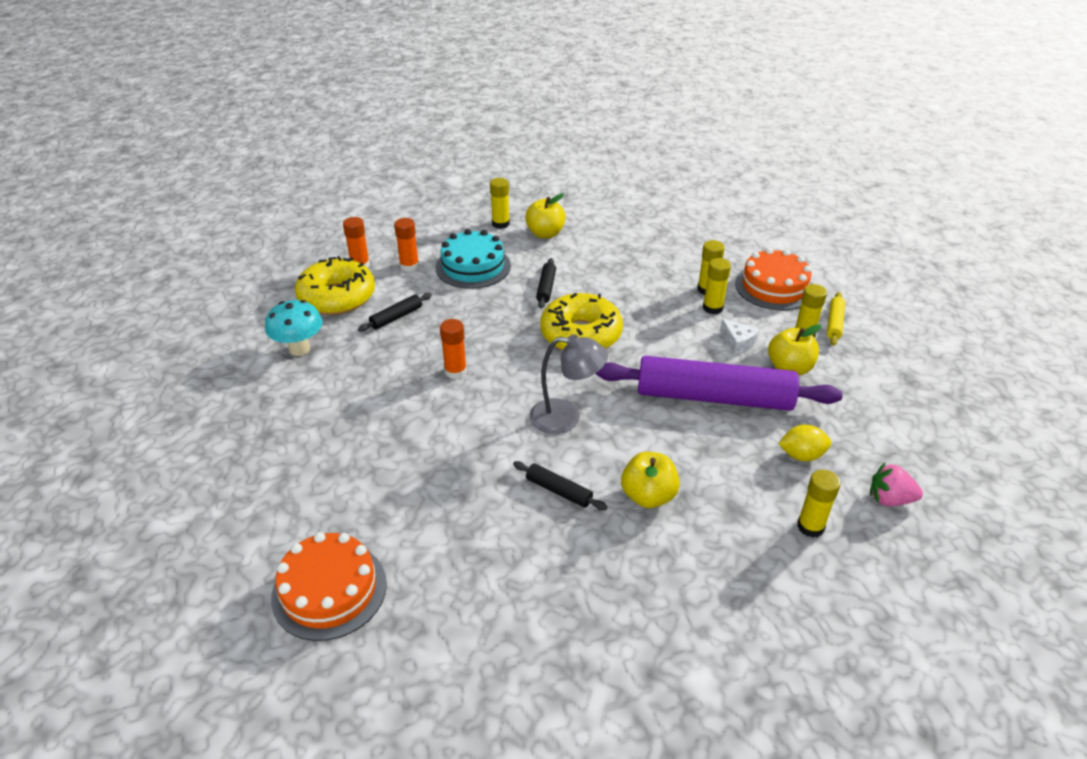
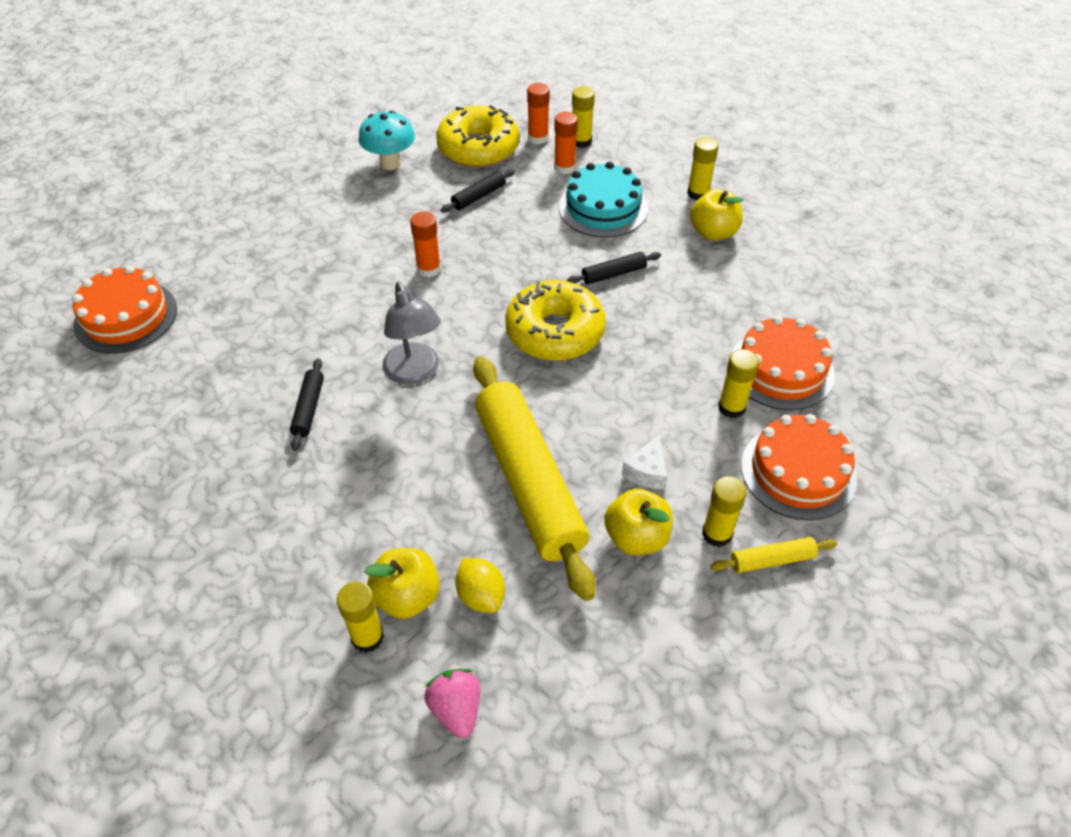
camera: 60 degrees right, 10 degrees up
black rolling pin [358,293,432,332] -> black rolling pin turned 60 degrees counterclockwise [441,169,515,213]
purple rolling pin [596,356,843,411] -> yellow rolling pin [473,356,596,601]
yellow apple [621,452,680,508] -> yellow apple moved to [364,548,440,619]
yellow glue stick [703,258,731,315] -> yellow glue stick moved to [572,86,595,148]
none -> orange cake [731,316,835,410]

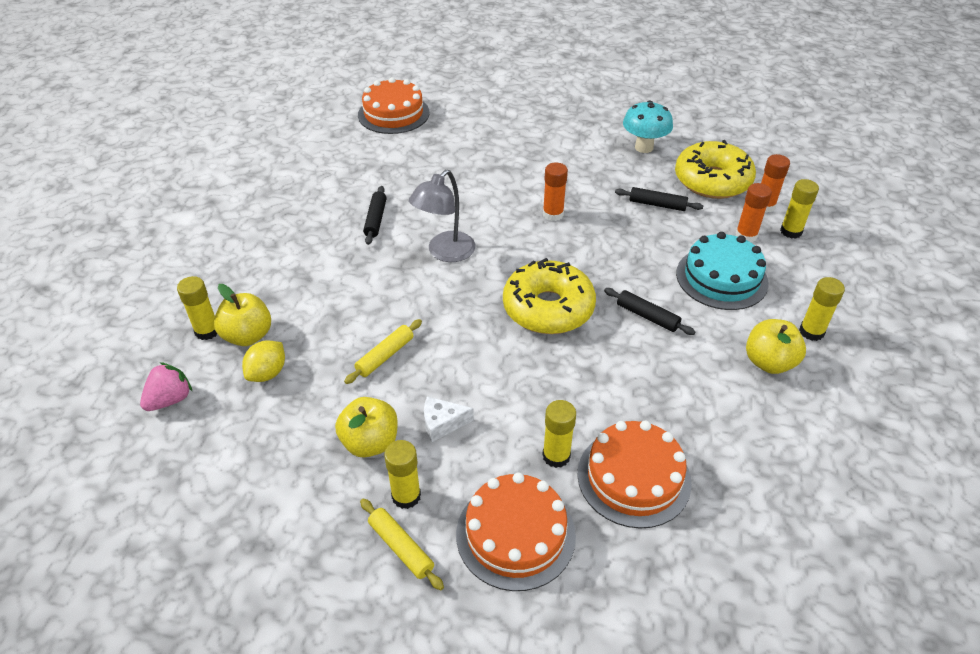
camera: 60 degrees right, 5 degrees down
black rolling pin [290,358,324,451] -> black rolling pin turned 60 degrees counterclockwise [363,186,387,245]
yellow rolling pin [473,356,596,601] -> yellow rolling pin [344,319,422,384], size x0.41

